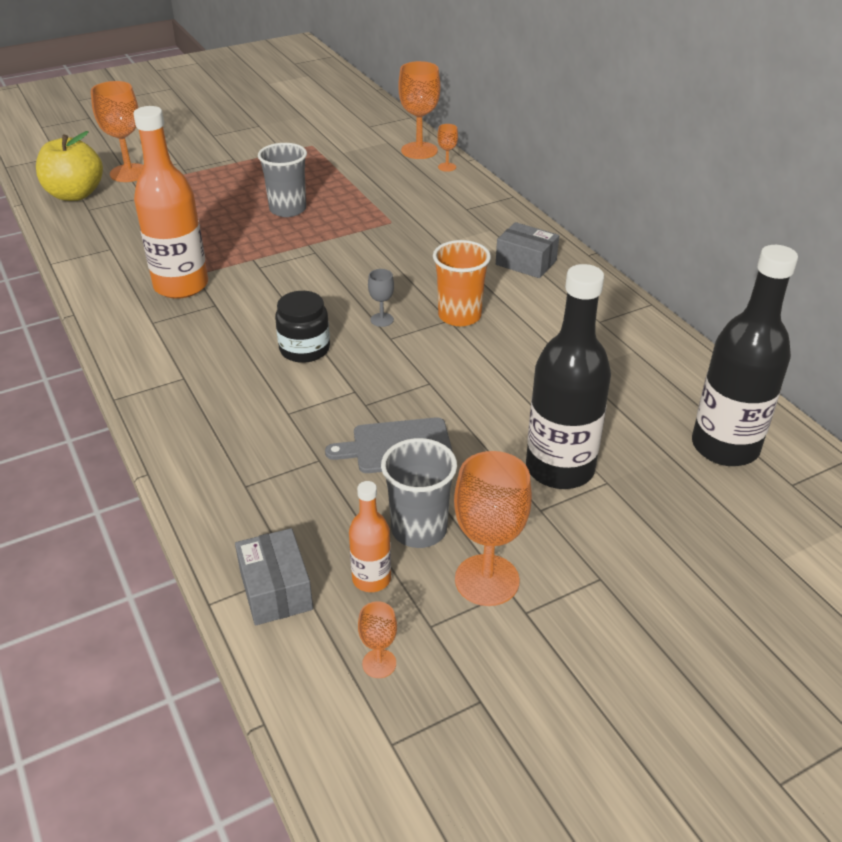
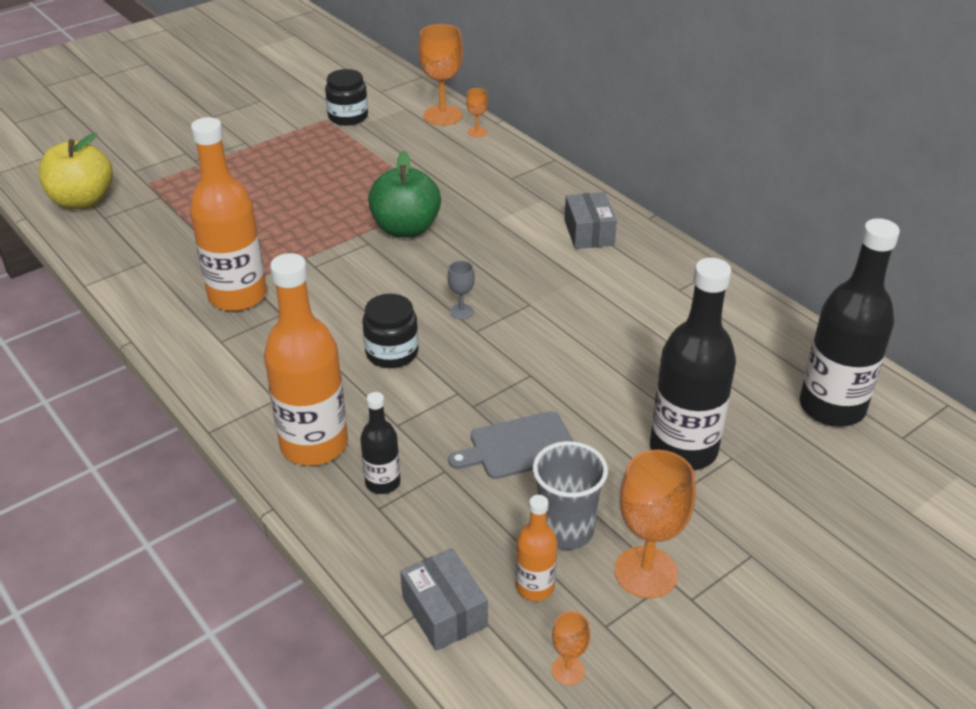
camera: 10 degrees left, 0 degrees up
orange goblet [91,81,144,182] -> none
grey cup [258,143,307,217] -> none
orange cup [433,240,491,326] -> none
grey box [496,222,559,278] -> grey box turned 60 degrees clockwise [565,192,617,249]
none -> orange bottle [264,253,348,466]
none -> black jar [325,69,368,125]
none -> black bottle [360,392,401,494]
none -> green apple [368,151,441,238]

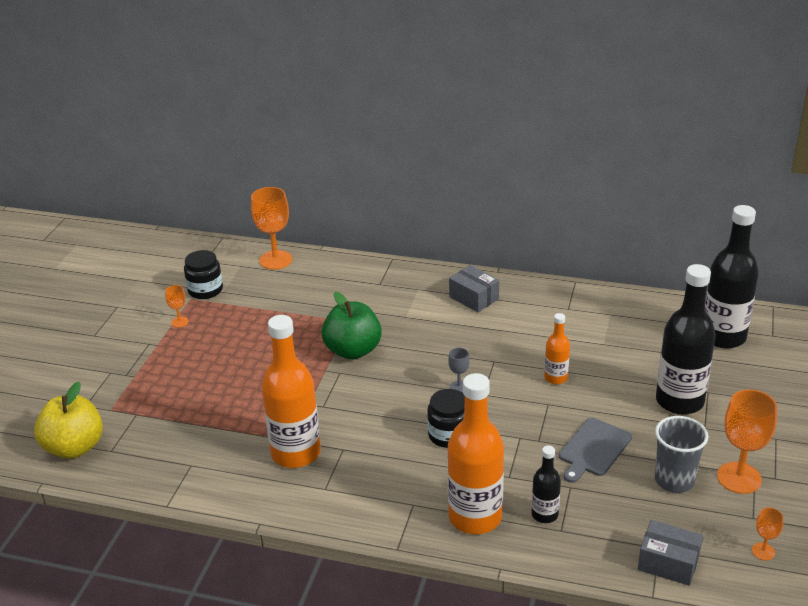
camera: 35 degrees left, 5 degrees down
orange goblet [466,88,488,137] -> orange goblet moved to [165,285,189,327]
orange bottle [516,495,557,601] -> orange bottle moved to [544,313,570,384]

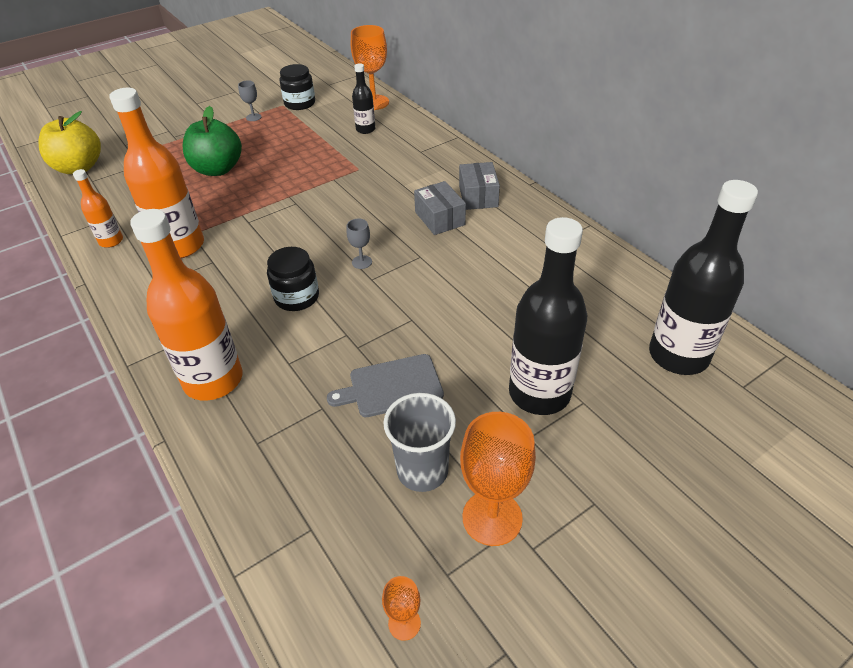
camera: 40 degrees right, 10 degrees up
orange goblet [165,285,189,327] -> grey goblet [238,80,262,121]
green apple [321,292,382,360] -> green apple moved to [183,106,242,176]
black bottle [532,446,561,523] -> black bottle moved to [352,63,375,134]
orange bottle [544,313,570,384] -> orange bottle moved to [73,169,123,248]
grey box [638,520,703,586] -> grey box moved to [414,181,466,235]

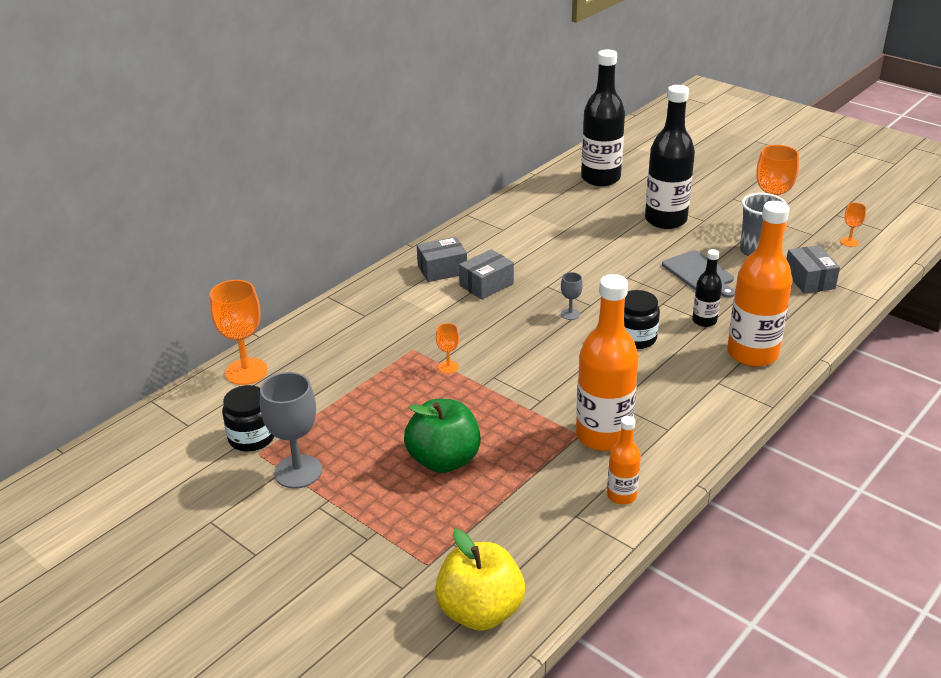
camera: 105 degrees left, 10 degrees down
grey goblet [238,80,262,121] -> grey goblet [260,372,322,489], size x2.05
black bottle [352,63,375,134] -> black bottle moved to [692,249,722,327]
none -> orange goblet [436,323,459,374]
none -> grey box [787,245,840,294]

